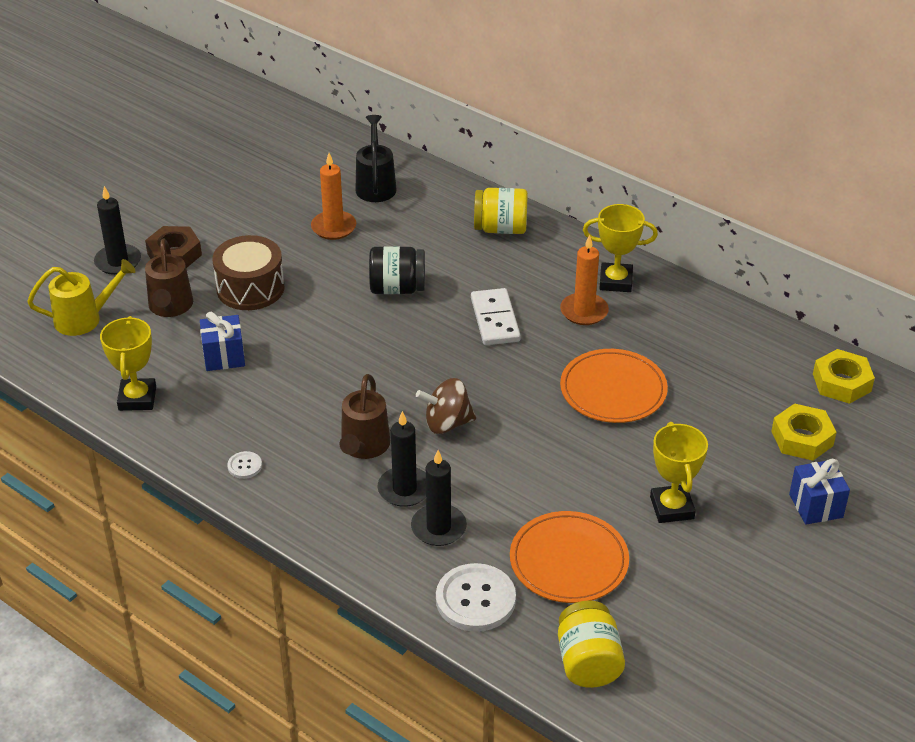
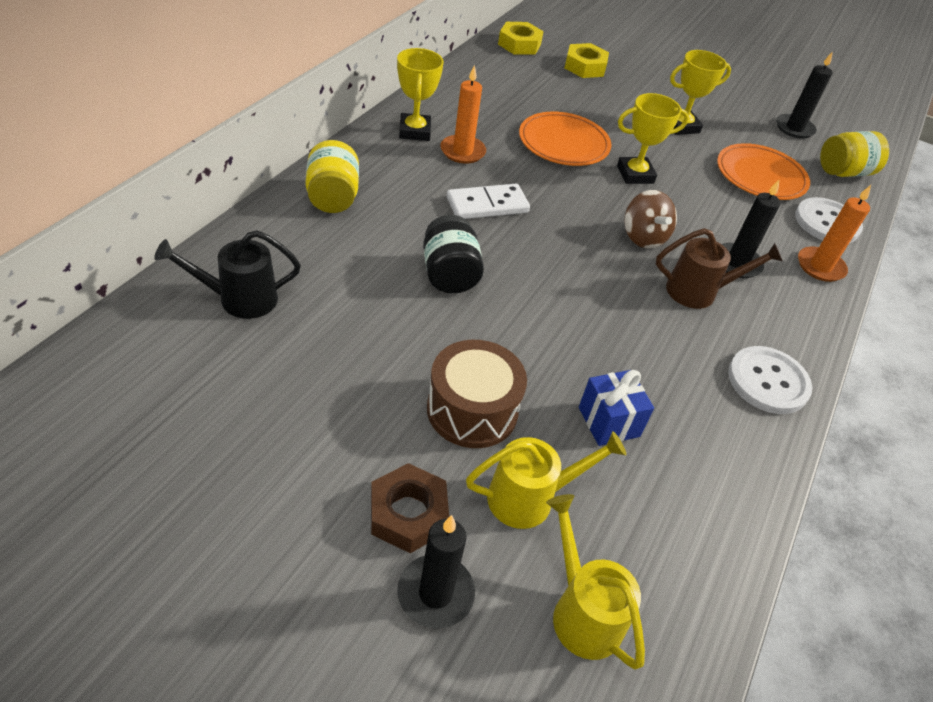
camera: 105 degrees left, 5 degrees up
yellow trophy [100,316,156,411] -> yellow trophy moved to [617,93,689,184]
brown watering can [145,239,193,317] -> yellow watering can [466,431,626,529]
white button [227,451,262,479] -> white button [728,346,812,414], size x2.15
orange candle [311,153,356,240] -> orange candle moved to [798,185,871,282]
black candle [411,450,467,546] -> black candle moved to [776,51,833,139]
blue gift [789,459,850,525] -> none

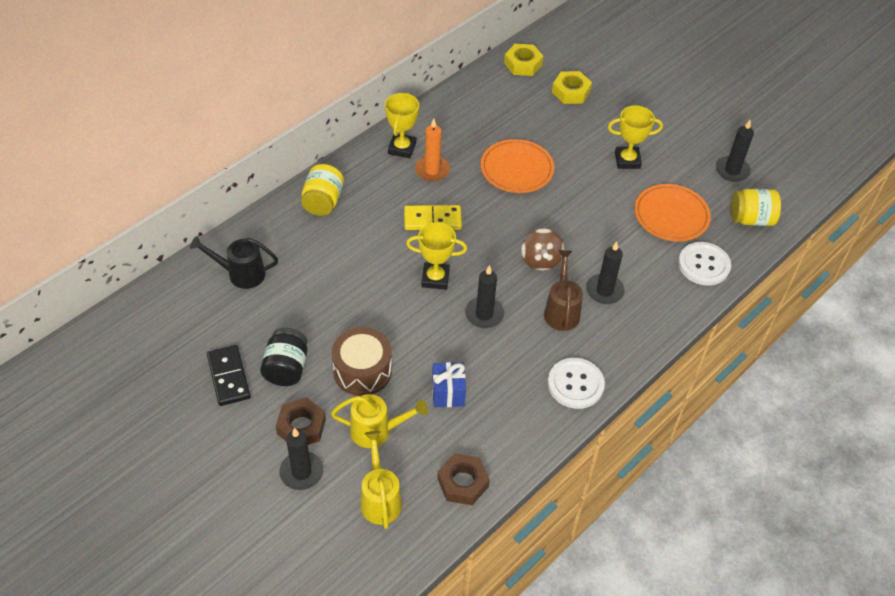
camera: 20 degrees right, 5 degrees up
black jar [423,215,484,293] -> black jar moved to [260,328,308,386]
white domino [447,184,530,219] -> yellow domino [404,205,462,230]
yellow trophy [617,93,689,184] -> yellow trophy moved to [406,222,467,290]
brown watering can [656,228,783,309] -> brown watering can turned 105 degrees counterclockwise [544,250,583,331]
orange candle [798,185,871,282] -> none
none -> black domino [207,345,251,406]
none -> brown nut [437,453,490,505]
none -> black candle [465,265,504,328]

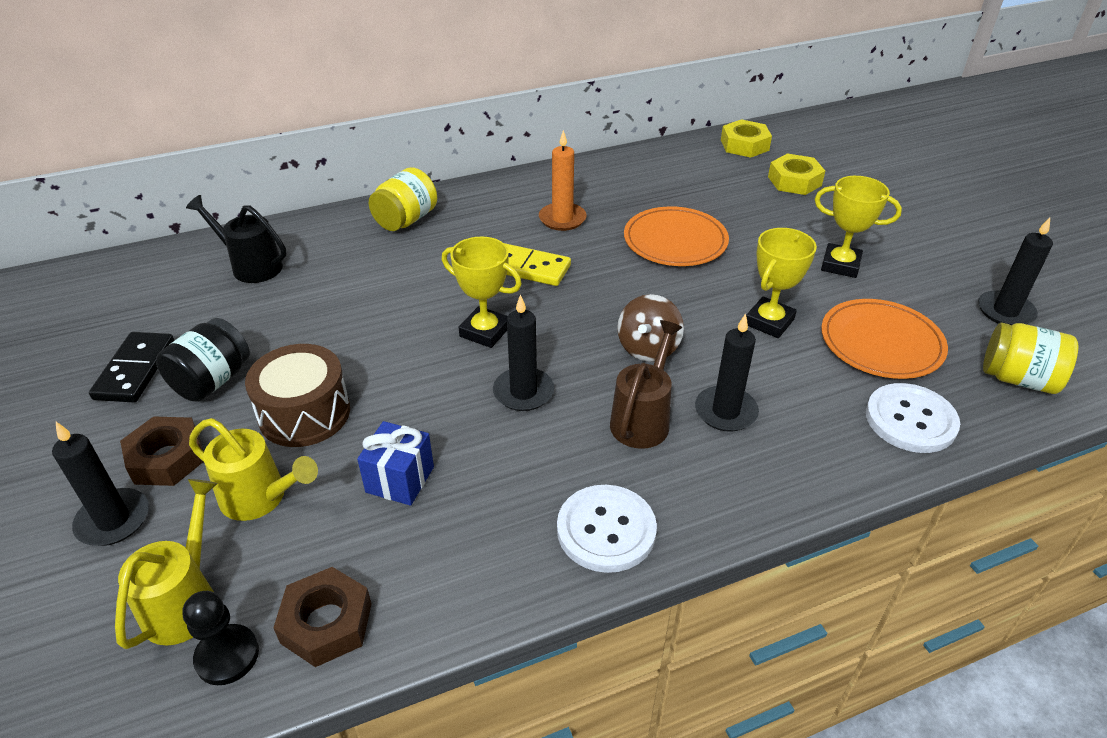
camera: 25 degrees right, 10 degrees down
yellow trophy [385,92,419,158] -> yellow trophy moved to [746,228,817,338]
none -> black pawn [183,591,259,685]

